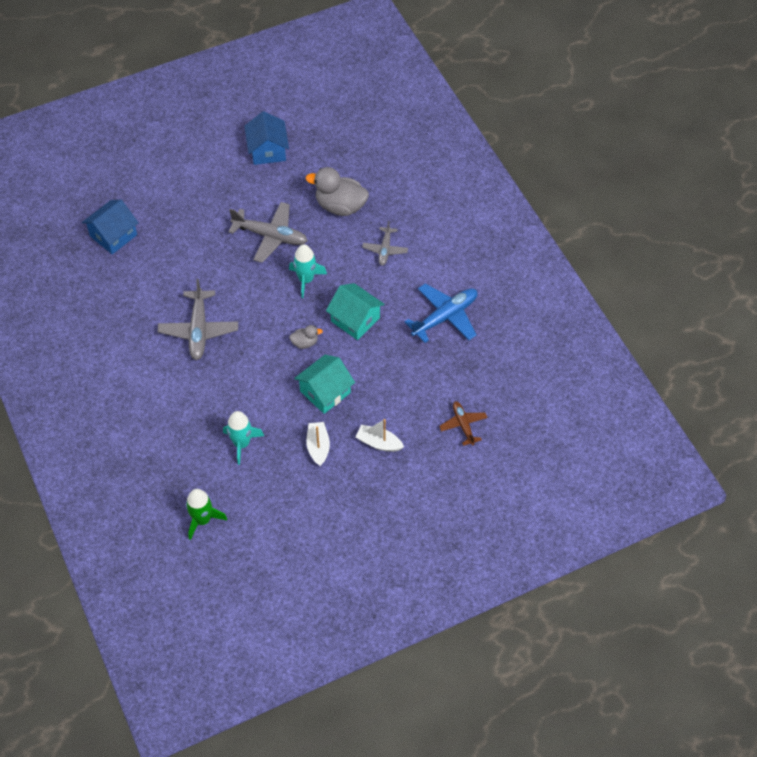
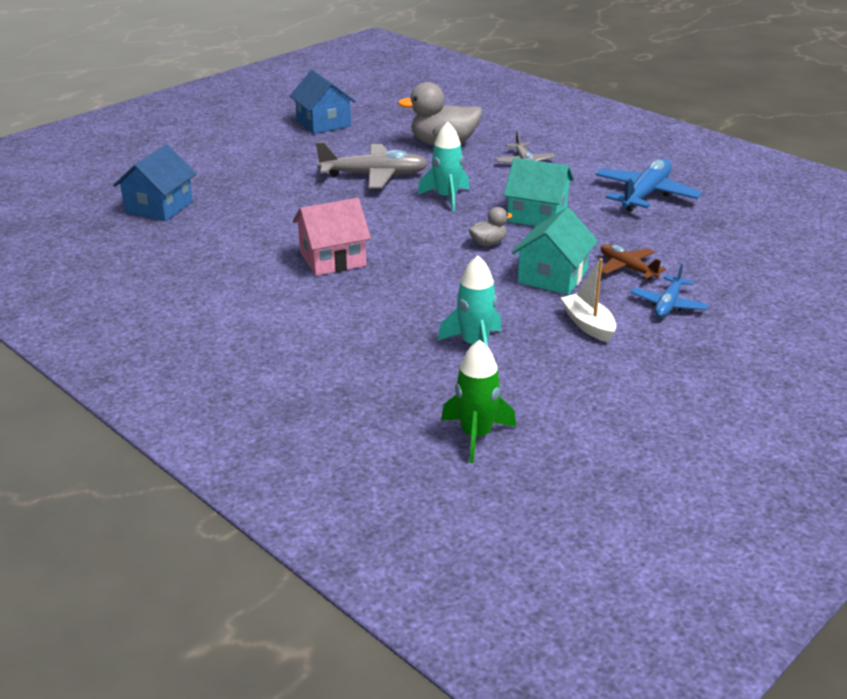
camera: 20 degrees left, 25 degrees down
grey plane [158,279,238,360] -> pink house [293,198,371,276]
white boat [356,419,404,452] -> blue plane [631,263,708,318]
brown plane [439,401,488,446] -> brown plane moved to [601,244,666,280]

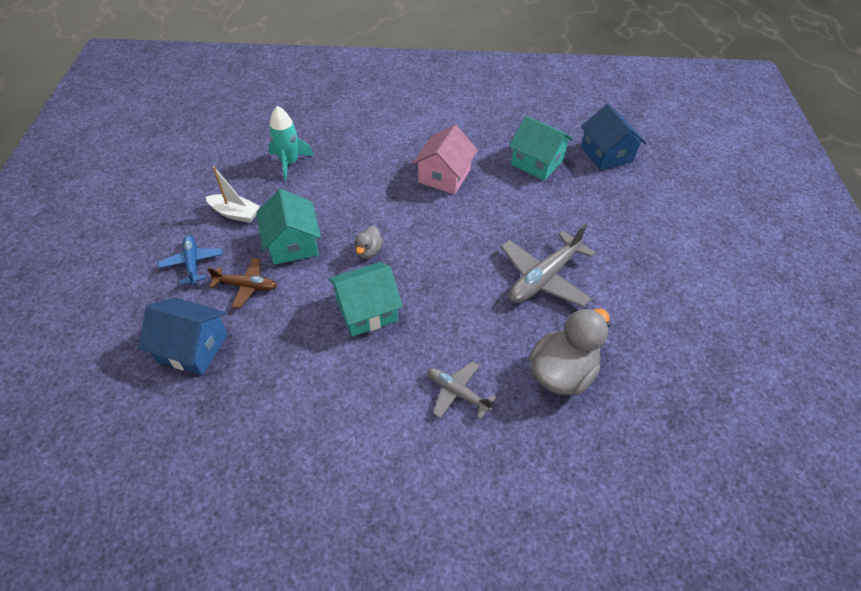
camera: 135 degrees right, 20 degrees up
blue house [290,70,356,134] -> blue house moved to [138,297,228,375]
turquoise rocket [418,122,470,211] -> none
green rocket [441,340,516,463] -> none
blue plane [596,159,702,211] -> none
none -> turquoise house [509,116,573,181]

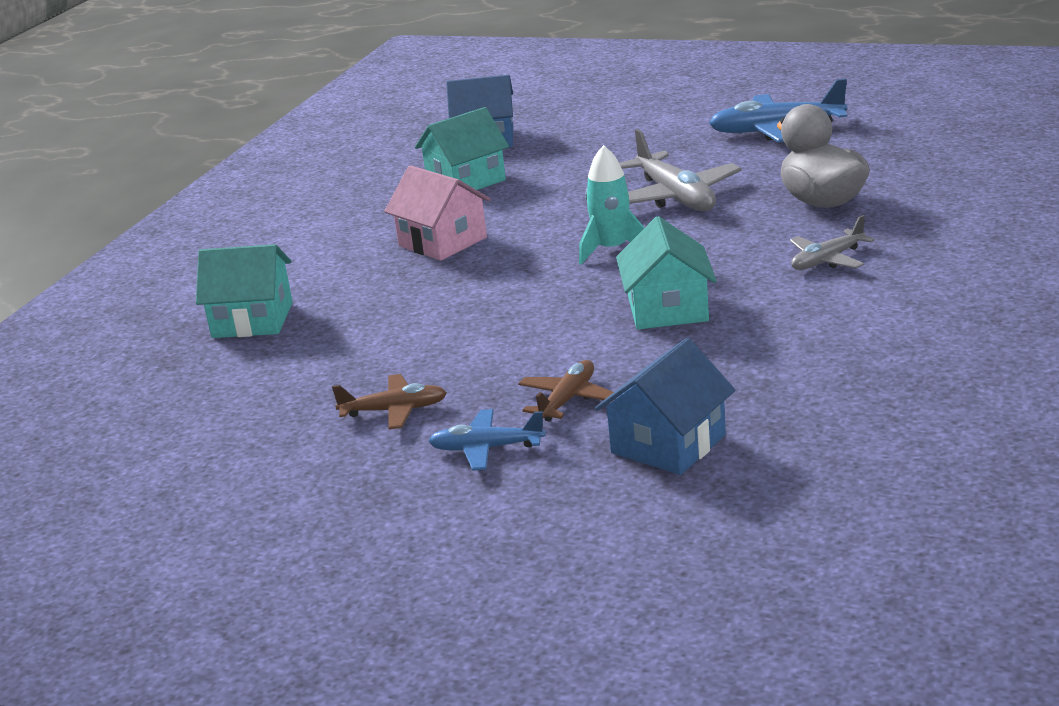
camera: 65 degrees left, 25 degrees down
white boat [206,166,260,223] -> brown plane [332,374,447,429]
turquoise house [256,189,321,265] -> turquoise house moved to [196,244,293,338]
turquoise rocket [269,106,314,180] -> turquoise rocket moved to [579,145,645,265]
grey duck [354,226,383,259] -> none
none -> blue plane [709,79,847,143]

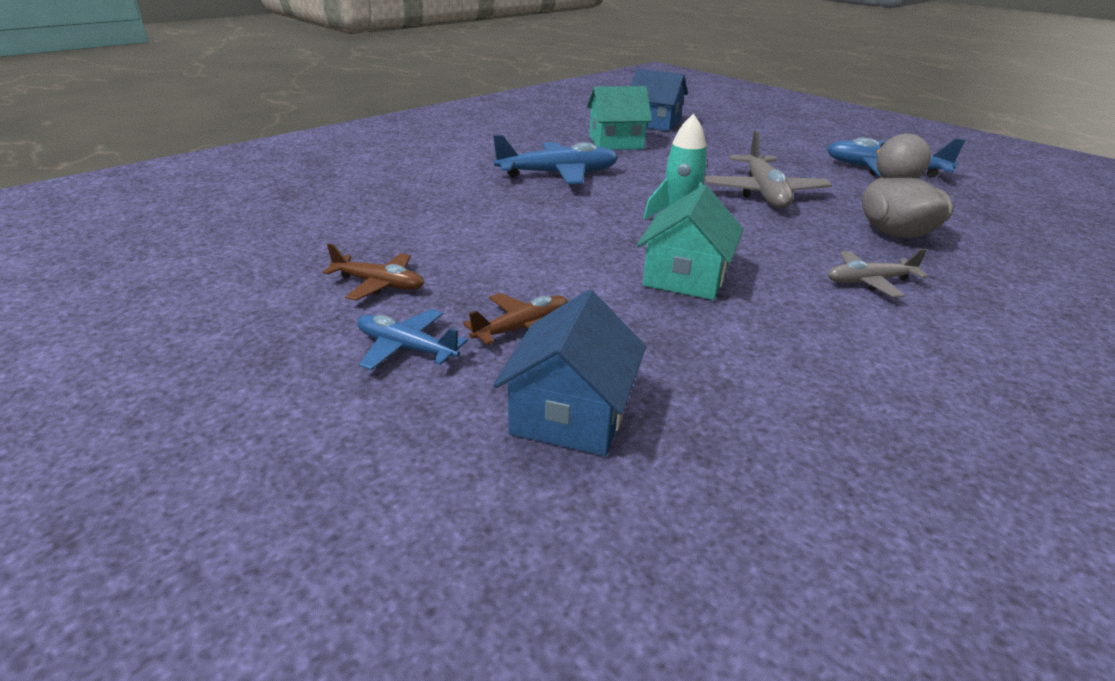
camera: 20 degrees right, 5 degrees up
turquoise house [196,244,293,338] -> none
pink house [384,165,491,261] -> blue plane [493,135,619,184]
blue house [595,338,735,475] -> blue house turned 45 degrees counterclockwise [493,290,646,456]

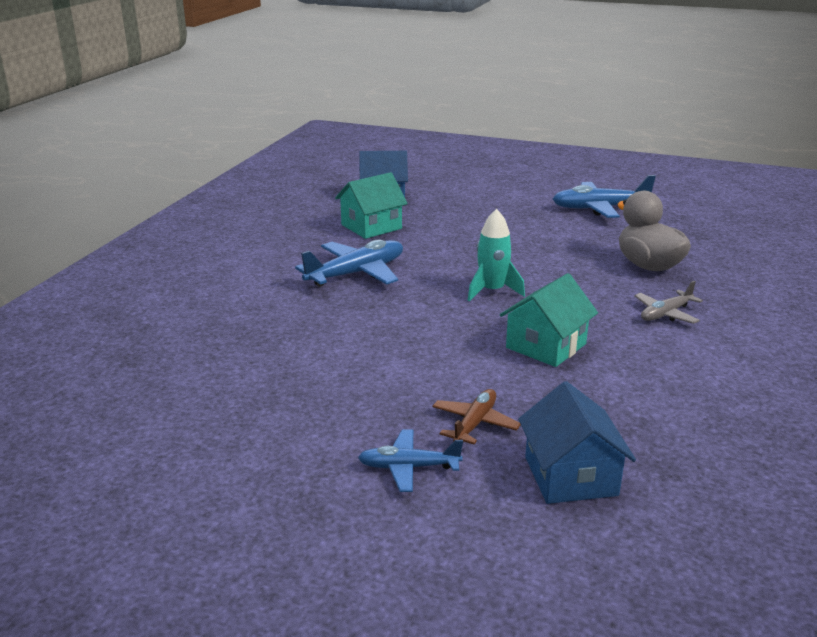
camera: 25 degrees left, 5 degrees down
brown plane [323,243,424,301] -> none
turquoise house [637,185,743,300] -> turquoise house turned 45 degrees clockwise [500,273,598,367]
grey plane [704,131,832,209] -> none

